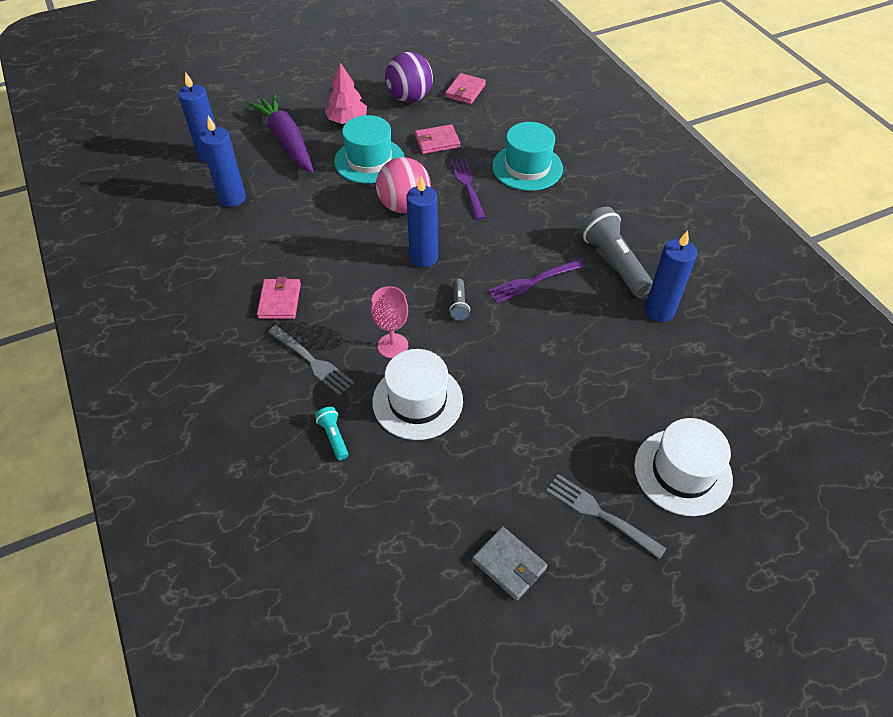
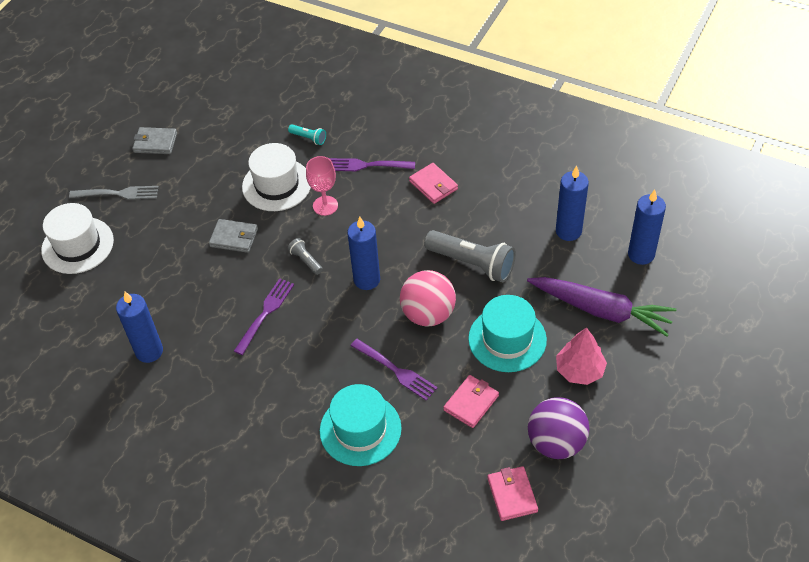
camera: 145 degrees right, 0 degrees up
grey fork [268,325,354,395] -> purple fork [329,158,415,171]
grey flashlight [580,207,653,297] -> grey flashlight moved to [424,230,516,282]
none -> grey wallet [209,219,258,253]

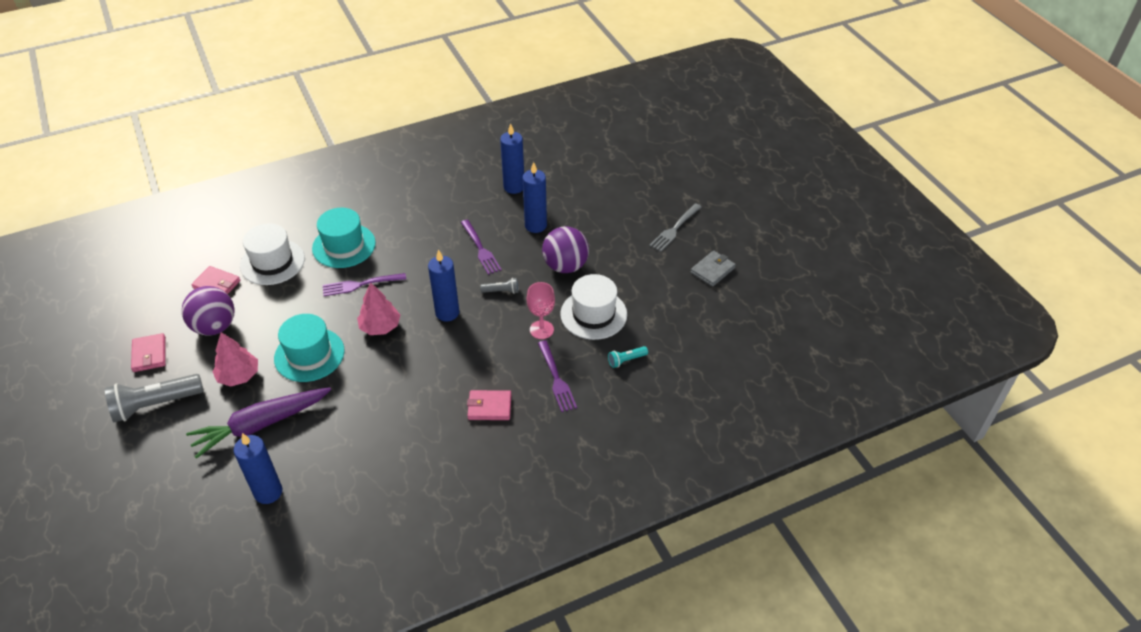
camera: 125 degrees right, 5 degrees down
white hat [41,203,114,274] -> white hat moved to [240,223,305,285]
grey wallet [209,219,258,253] -> purple ball [542,226,589,273]
purple fork [329,158,415,171] -> purple fork turned 120 degrees clockwise [538,341,577,412]
pink ball [400,270,456,327] -> pink tree [357,282,400,335]
grey flashlight [424,230,516,282] -> grey flashlight moved to [105,374,204,422]
pink wallet [443,375,499,428] -> pink wallet moved to [131,333,166,372]
blue candle [556,166,589,241] -> blue candle moved to [523,162,547,233]

